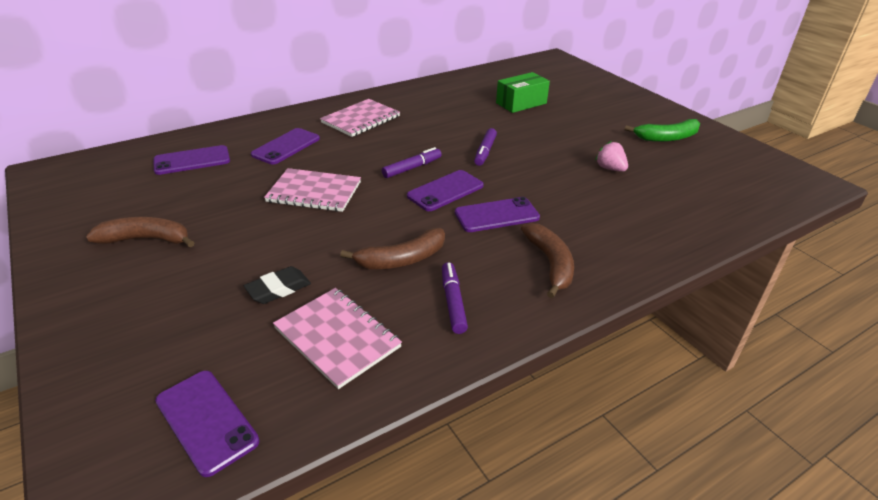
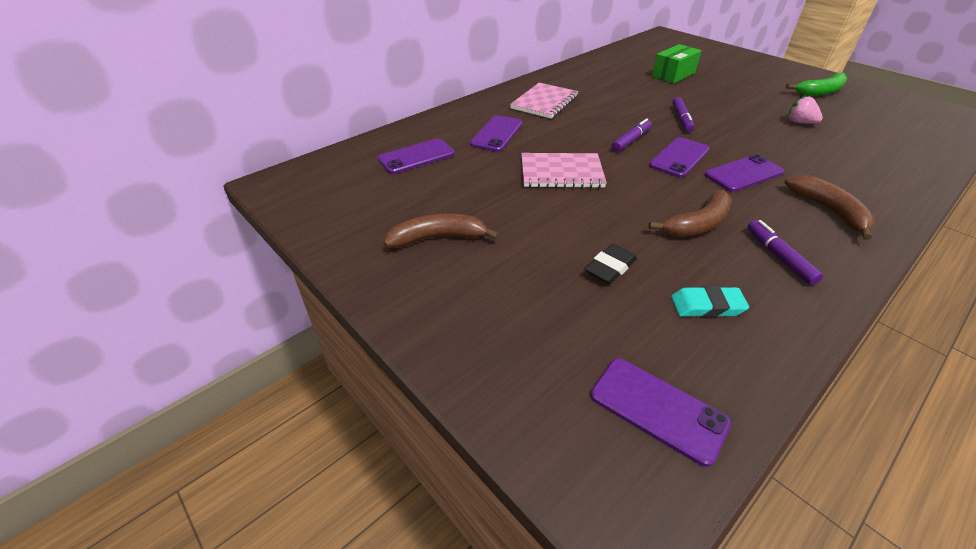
camera: 10 degrees left, 5 degrees up
pink notebook [273,288,402,389] -> turquoise eraser [671,286,749,318]

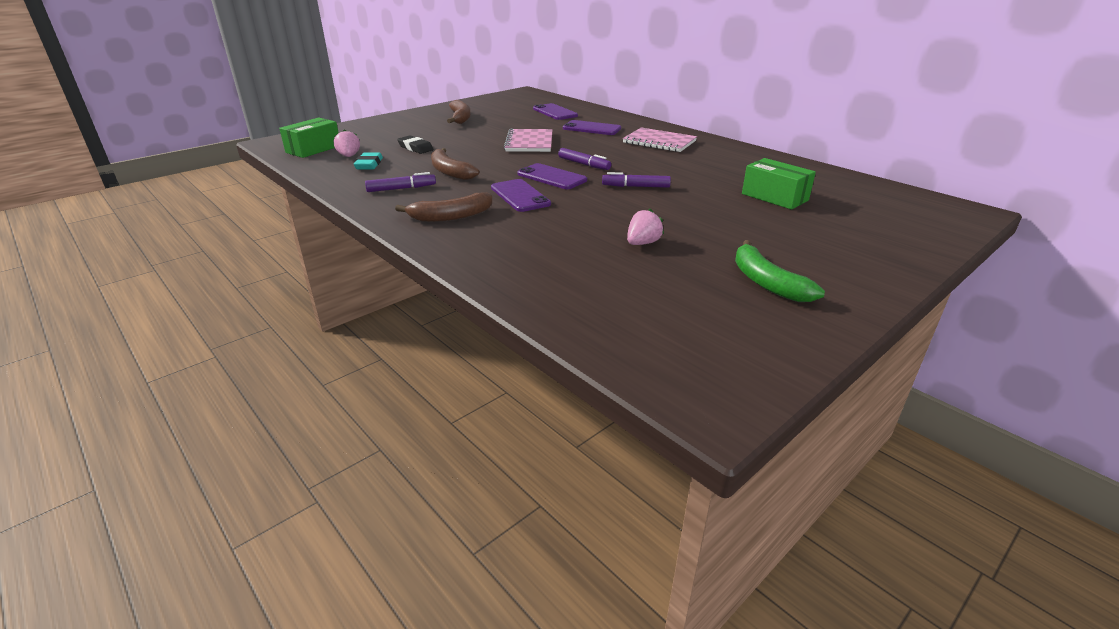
camera: 90 degrees right, 10 degrees down
purple phone [591,358,731,467] -> green box [279,117,339,158]
none -> pink strawberry [334,129,360,157]

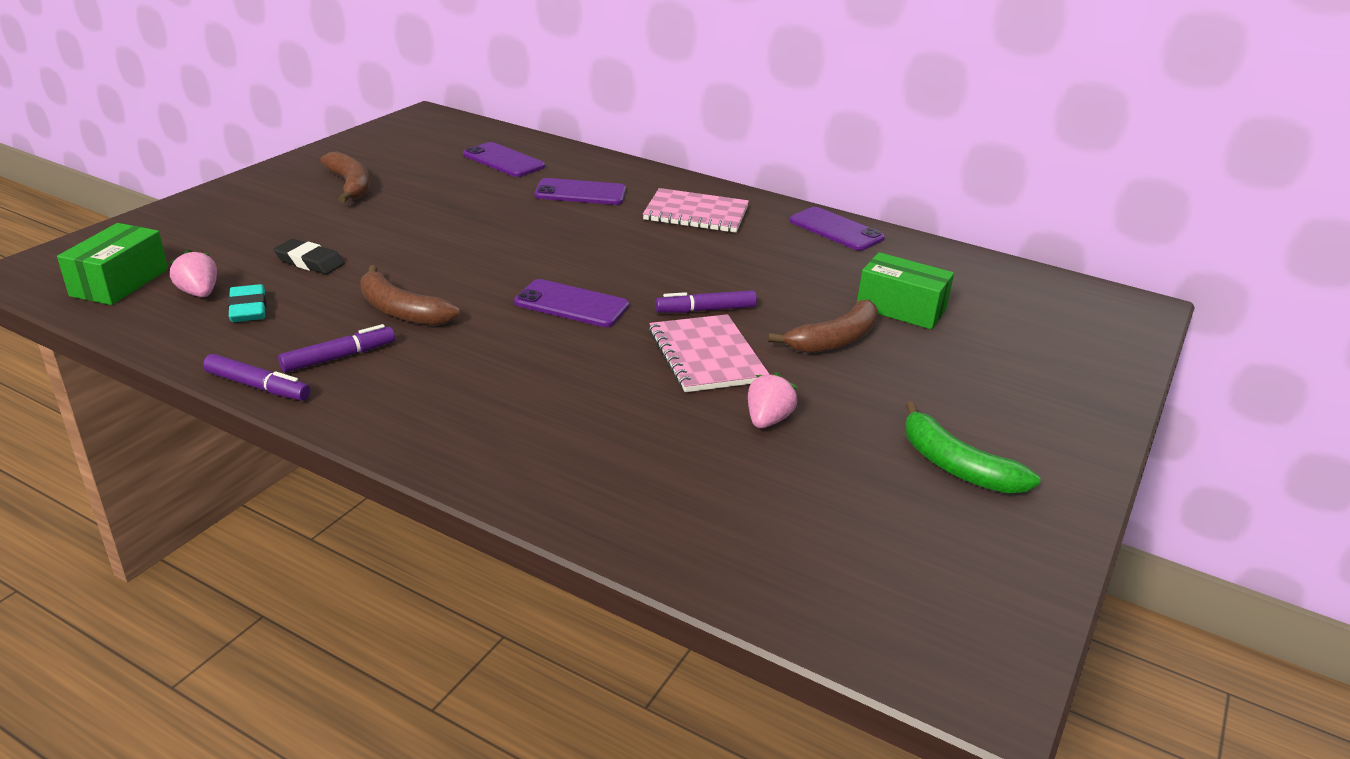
camera: 20 degrees left, 0 degrees up
brown banana [395,192,492,222] -> brown banana moved to [768,300,878,353]
purple phone [491,179,551,212] -> purple phone moved to [790,207,885,251]
pink notebook [504,129,553,152] -> pink notebook moved to [649,314,769,392]
purple marker [558,148,611,170] -> purple marker moved to [203,354,310,401]

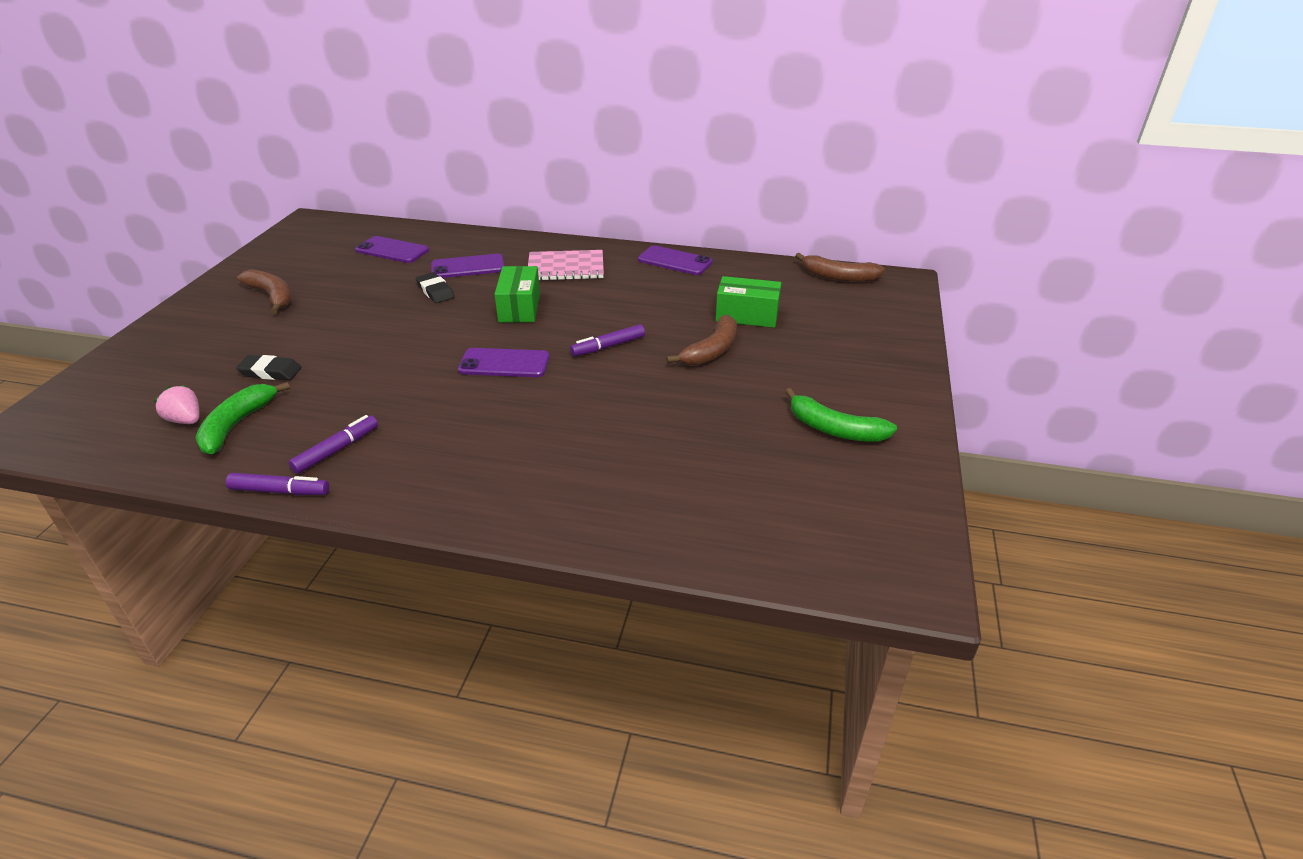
camera: 15 degrees left, 5 degrees up
green box [57,223,168,305] -> green box moved to [494,266,540,323]
turquoise eraser [228,284,266,322] -> green banana [195,382,290,454]
brown banana [360,265,460,326] -> brown banana moved to [795,253,885,282]
pink notebook [649,314,769,392] -> none
pink strawberry [748,372,797,428] -> none
none -> black eraser [416,272,454,303]

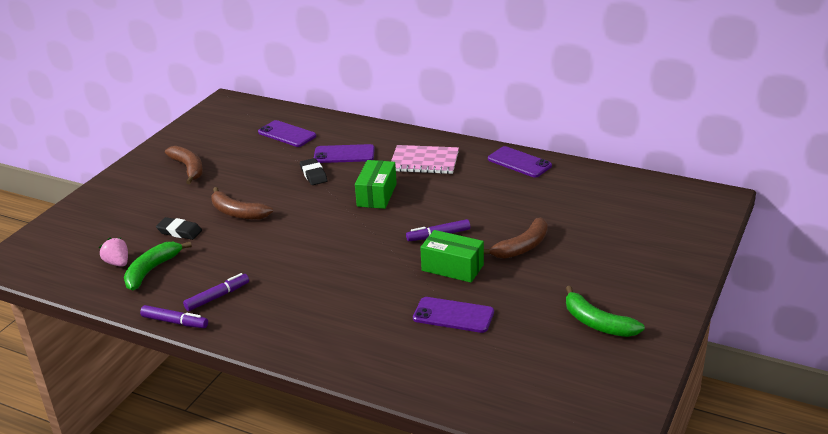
camera: 15 degrees right, 5 degrees down
purple phone [458,348,550,377] -> purple phone moved to [413,297,494,333]
green box [715,276,781,328] -> green box moved to [420,230,484,283]
brown banana [795,253,885,282] -> brown banana moved to [211,187,273,220]

